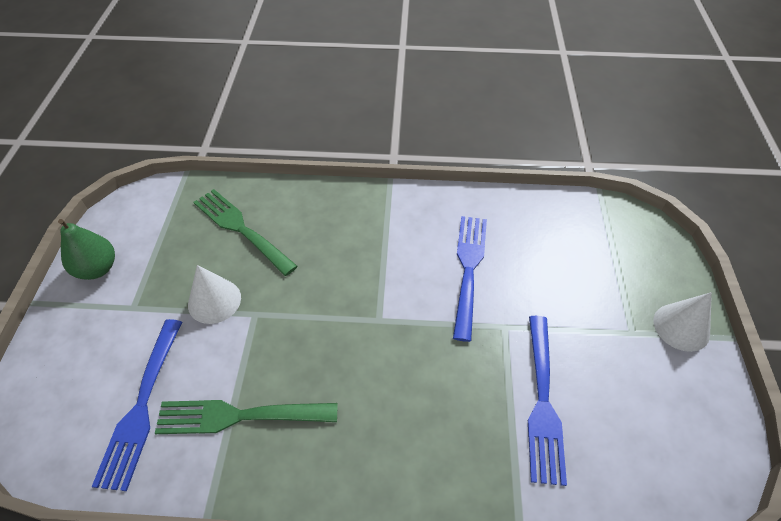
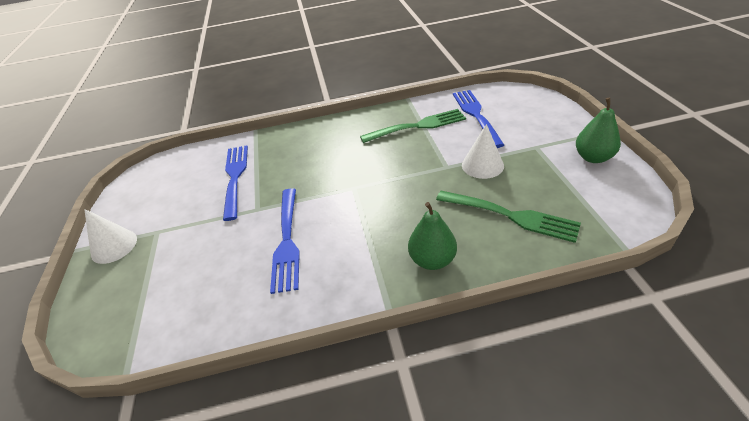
camera: 170 degrees right, 10 degrees down
none -> green pear [408,202,457,270]

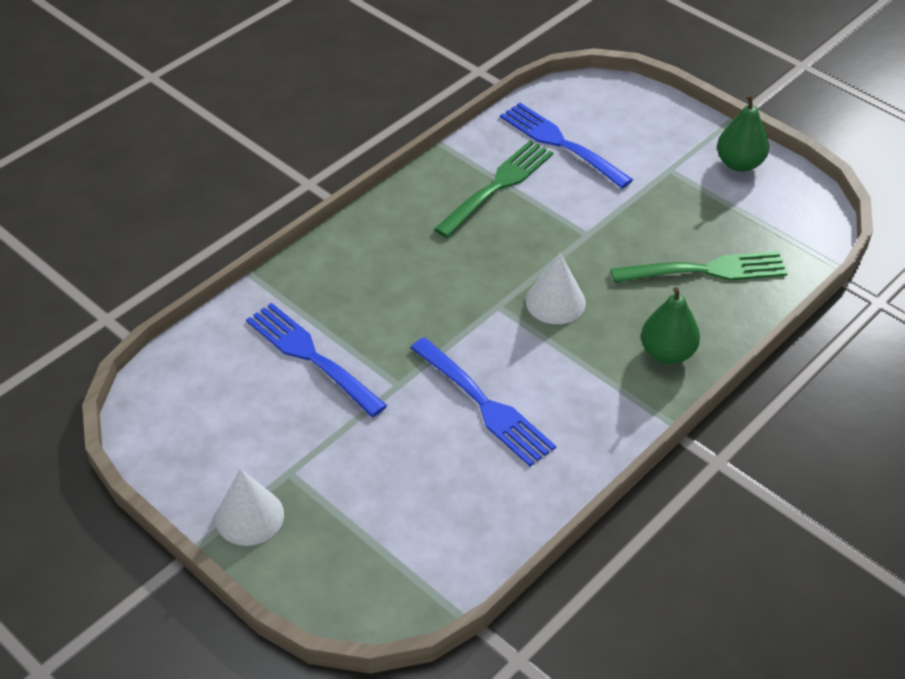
camera: 40 degrees left, 5 degrees up
white cone [462,124,504,179] -> white cone moved to [526,252,586,324]

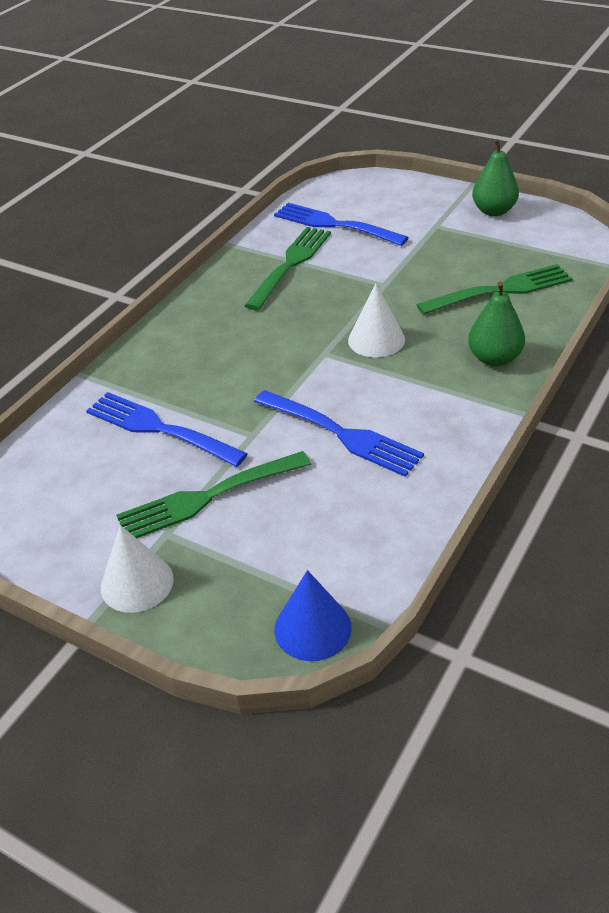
camera: 10 degrees left, 5 degrees down
none -> green fork [116,451,311,538]
none -> blue cone [274,570,352,661]

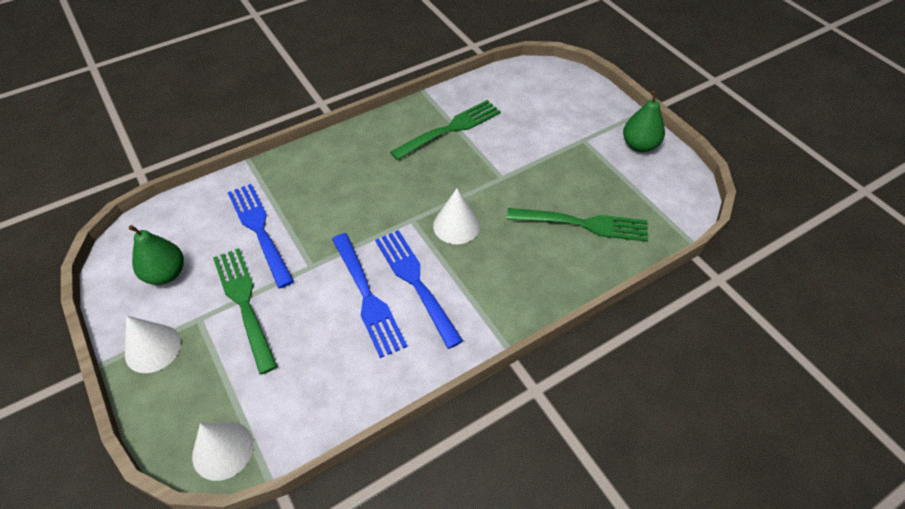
camera: 25 degrees right, 10 degrees up
green fork [116,451,311,538] -> green fork turned 60 degrees clockwise [213,248,278,375]
blue fork [274,203,409,246] -> blue fork moved to [375,230,463,349]
blue cone [274,570,352,661] -> white cone [192,422,253,481]
green pear [468,282,525,367] -> green pear moved to [129,225,184,285]

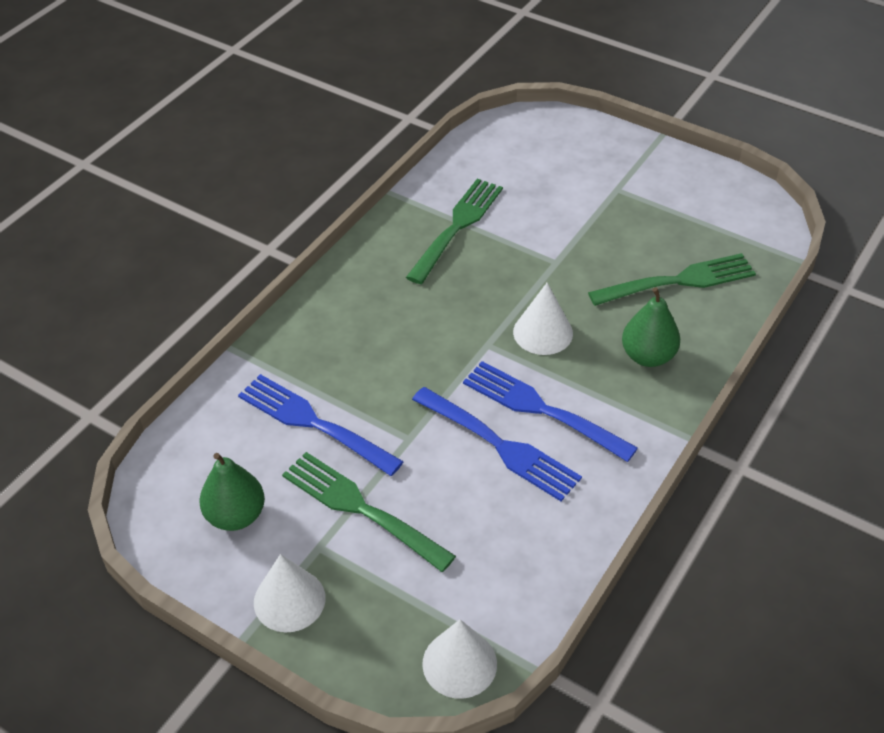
camera: 25 degrees left, 5 degrees down
green pear [623,91,665,152] -> green pear moved to [622,287,680,367]

